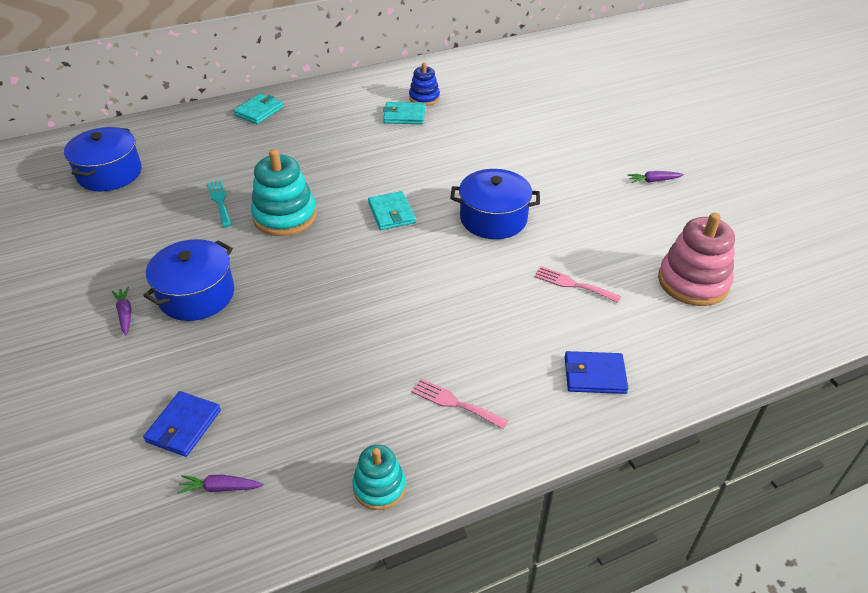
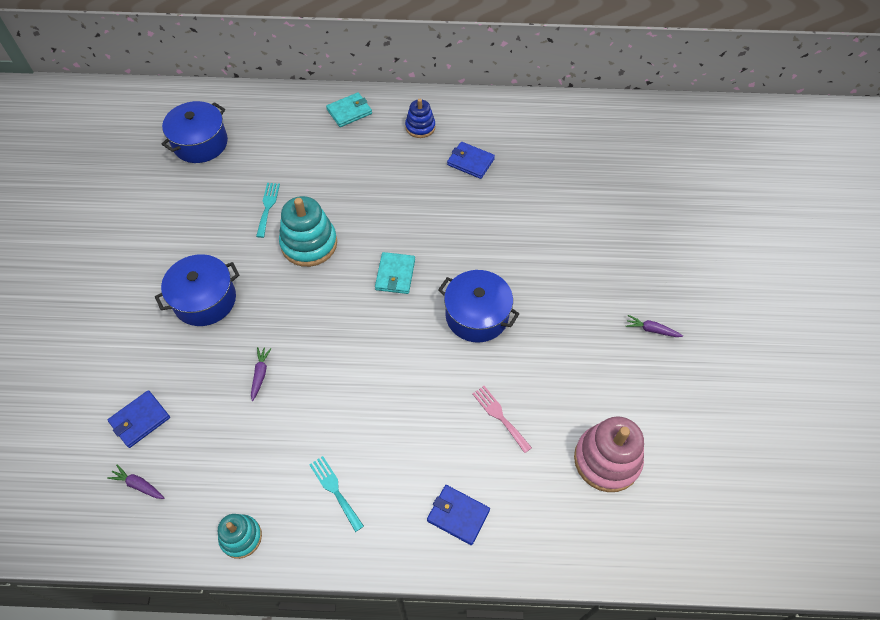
camera: 25 degrees right, 15 degrees up
purple carrot [112,287,132,335] -> purple carrot moved to [251,347,272,401]
turquoise wallet [383,102,425,124] -> blue wallet [447,142,495,179]
blue stacking toy [409,62,440,106] -> blue stacking toy moved to [405,99,435,138]
pink fork [412,379,508,429] -> turquoise fork [309,456,364,532]

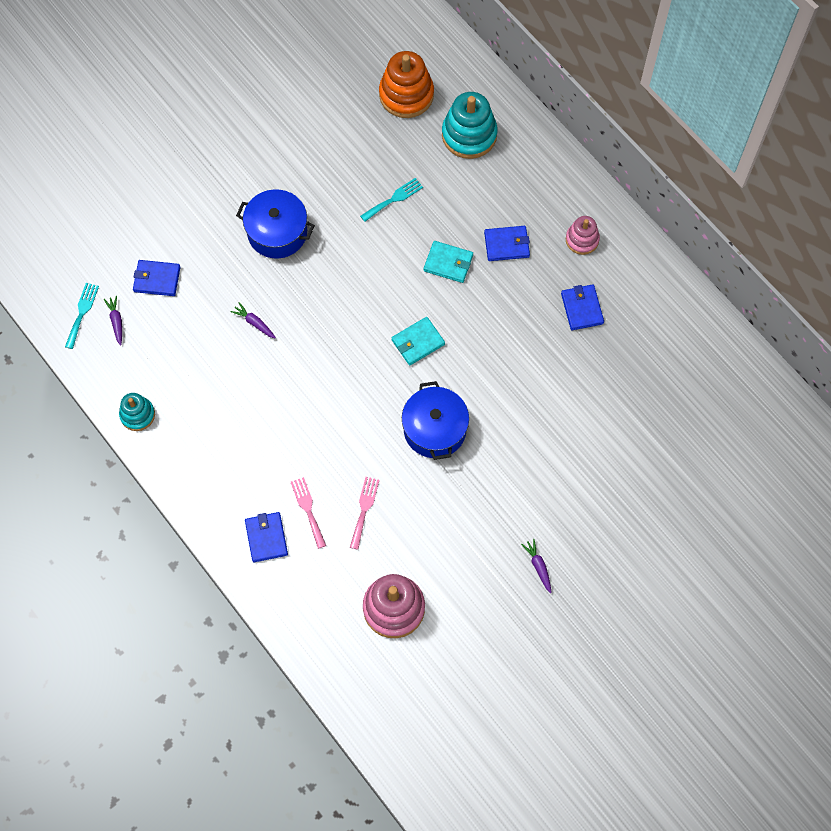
camera: 50 degrees right, 10 degrees up
blue pot [162,101,228,163] -> orange stacking toy [379,51,434,118]
purple carrot [251,347,272,401] -> purple carrot turned 105 degrees counterclockwise [231,302,276,339]
turquoise stacking toy [279,196,337,267] -> turquoise stacking toy moved to [442,92,498,159]
turquoise fork [309,456,364,532] -> turquoise fork moved to [65,283,99,349]
turquoise wallet [326,92,372,127] -> turquoise wallet moved to [424,241,473,283]
blue stacking toy [405,99,435,138] -> pink stacking toy [566,216,600,255]
none -> pink fork [291,477,326,549]
none -> blue wallet [484,226,530,261]

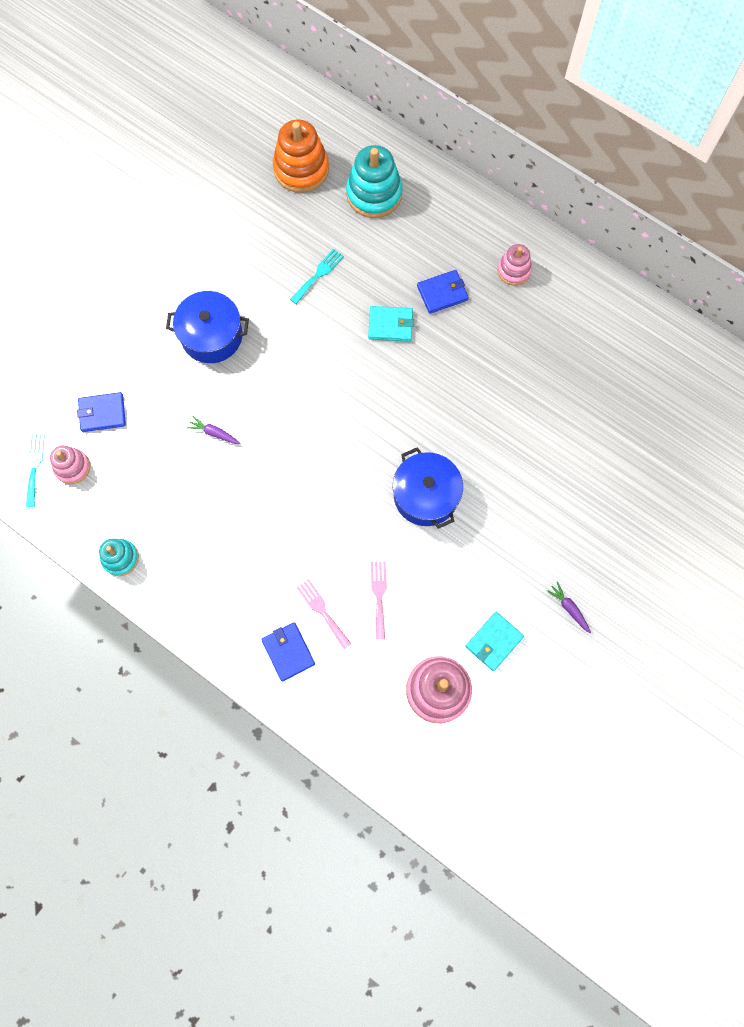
camera: 15 degrees left, 5 degrees up
purple carrot [104,296,122,346] -> pink stacking toy [50,445,90,484]
turquoise wallet [391,317,445,365] -> turquoise wallet moved to [465,612,524,671]
blue wallet [561,284,604,330] -> none

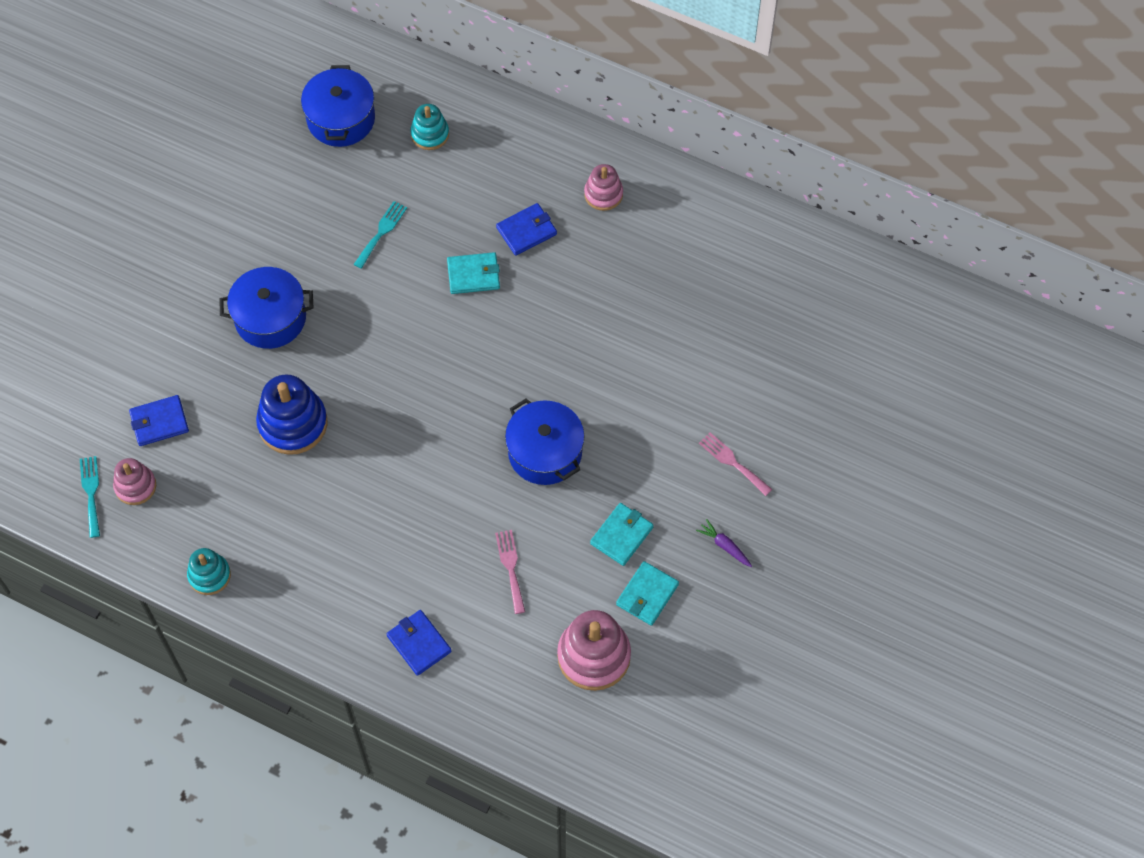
camera: 10 degrees left, 10 degrees down
purple carrot [187,416,241,444] -> blue stacking toy [256,374,327,455]
orange stacking toy [273,120,329,193] -> blue pot [301,65,375,147]
pink fork [296,579,351,649] -> pink fork moved to [699,432,772,496]
turquoise stacking toy [346,145,403,218] -> turquoise stacking toy [410,104,449,150], size x0.59
none -> turquoise wallet [590,503,654,566]

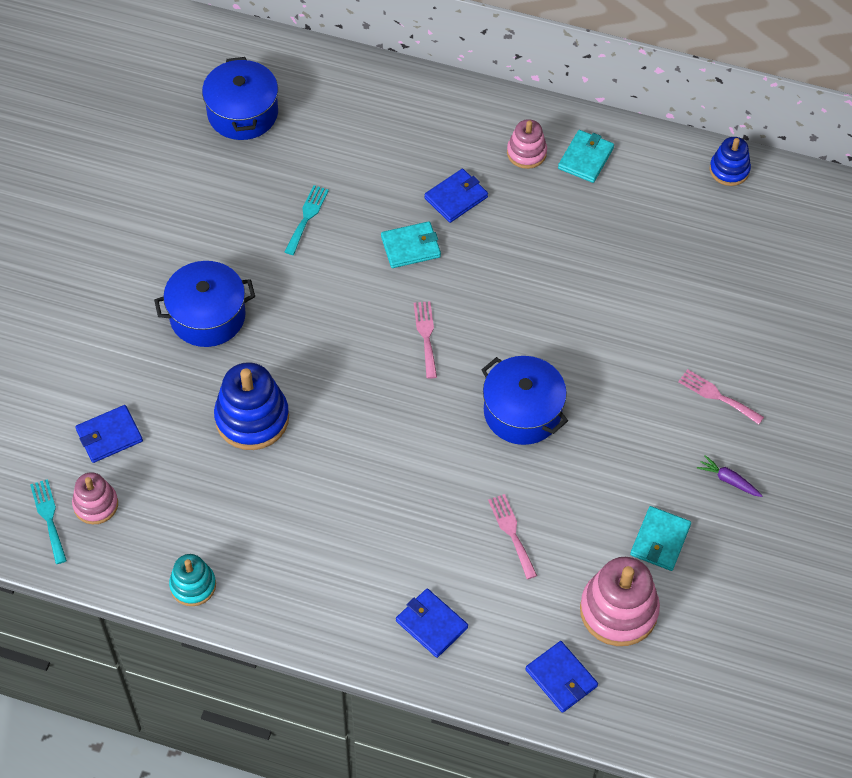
camera: 10 degrees left, 5 degrees down
turquoise stacking toy [410,104,449,150] -> none
turquoise wallet [590,503,654,566] -> turquoise wallet moved to [558,130,614,183]
none -> pink fork [414,301,437,379]
none -> blue wallet [525,641,598,713]
none -> blue stacking toy [709,137,751,186]

